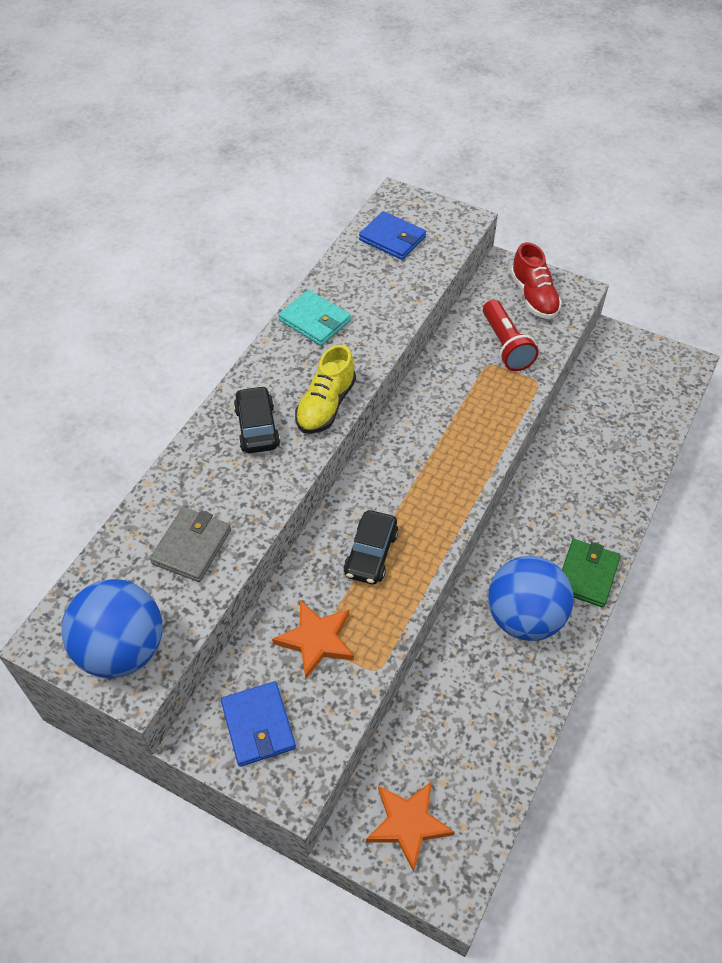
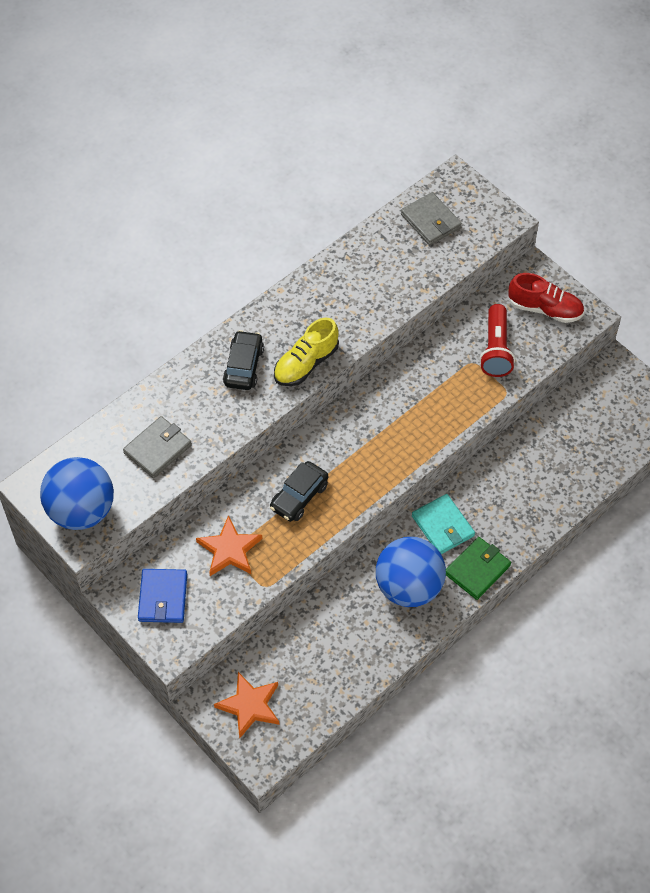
camera: 20 degrees right, 5 degrees up
turquoise wallet [278,290,351,346] -> turquoise wallet moved to [412,494,475,554]
blue wallet [359,211,426,260] -> grey wallet [401,192,462,245]
red shoe [511,242,562,319] -> red shoe turned 75 degrees counterclockwise [508,273,584,323]

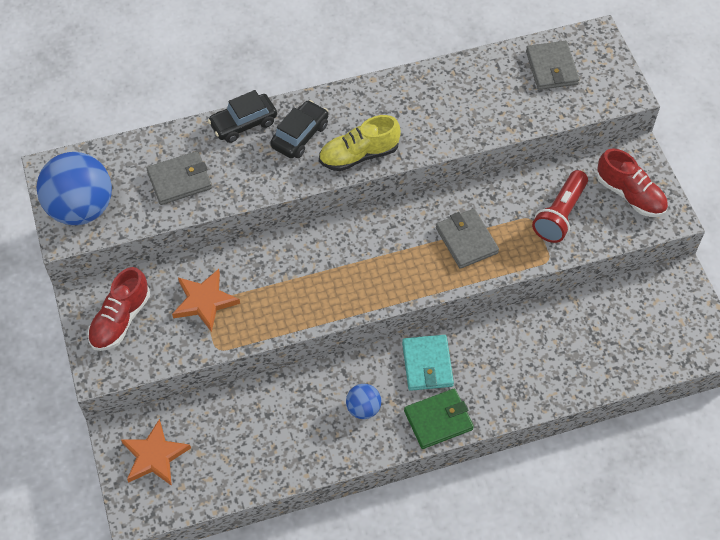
camera: 25 degrees right, 0 degrees up
blue wallet [138,569,187,623] -> red shoe [88,267,150,351]
black car [270,461,328,522] -> black car moved to [208,90,277,143]
blue ball [376,537,446,607] -> blue ball [346,384,381,419], size x0.48
none -> grey wallet [436,209,499,269]

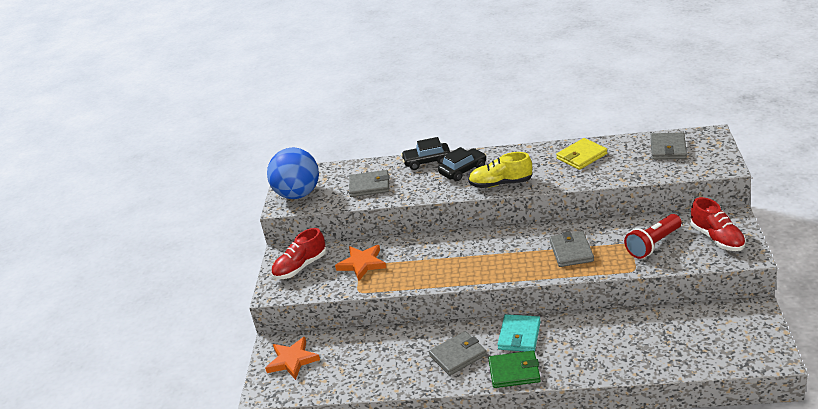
camera: 25 degrees right, 25 degrees down
blue ball [346,384,381,419] -> grey wallet [429,331,487,376]
none -> yellow wallet [556,138,607,170]

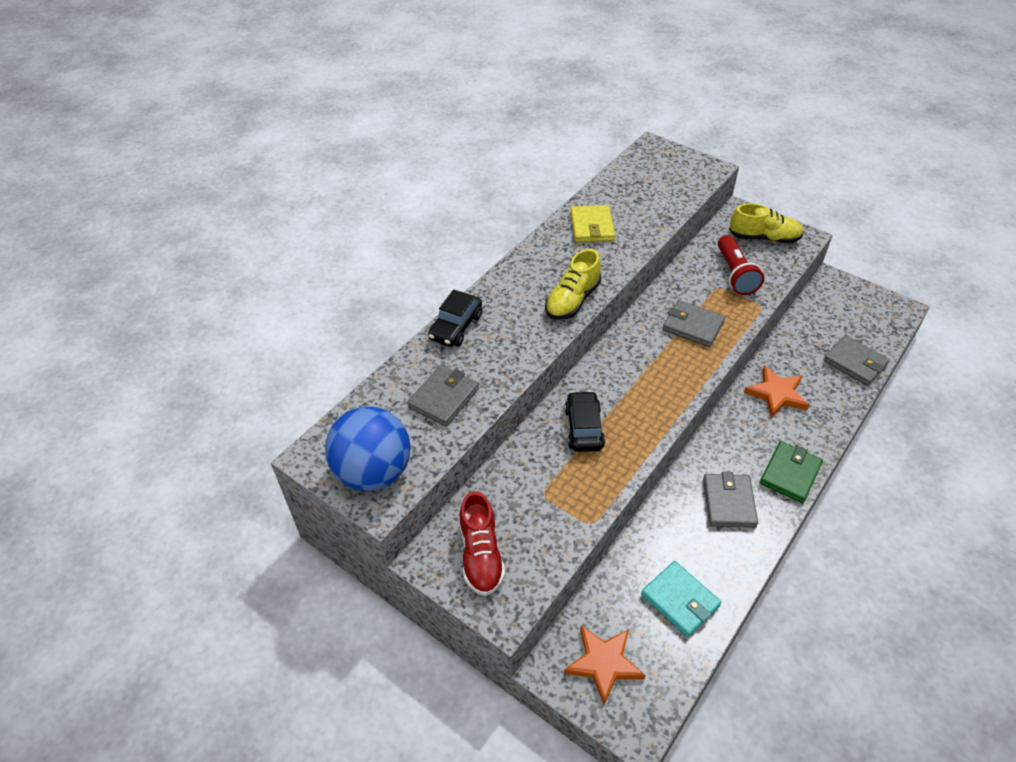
camera: 60 degrees left, 15 degrees up
orange star [335,245,386,281] -> orange star moved to [744,365,809,418]
black car [438,147,487,181] -> black car moved to [565,391,605,452]
turquoise wallet [497,314,541,352] -> turquoise wallet moved to [641,561,721,637]
grey wallet [651,132,687,160] -> grey wallet moved to [824,335,890,386]
red shoe [690,197,746,251] -> yellow shoe [729,203,804,244]

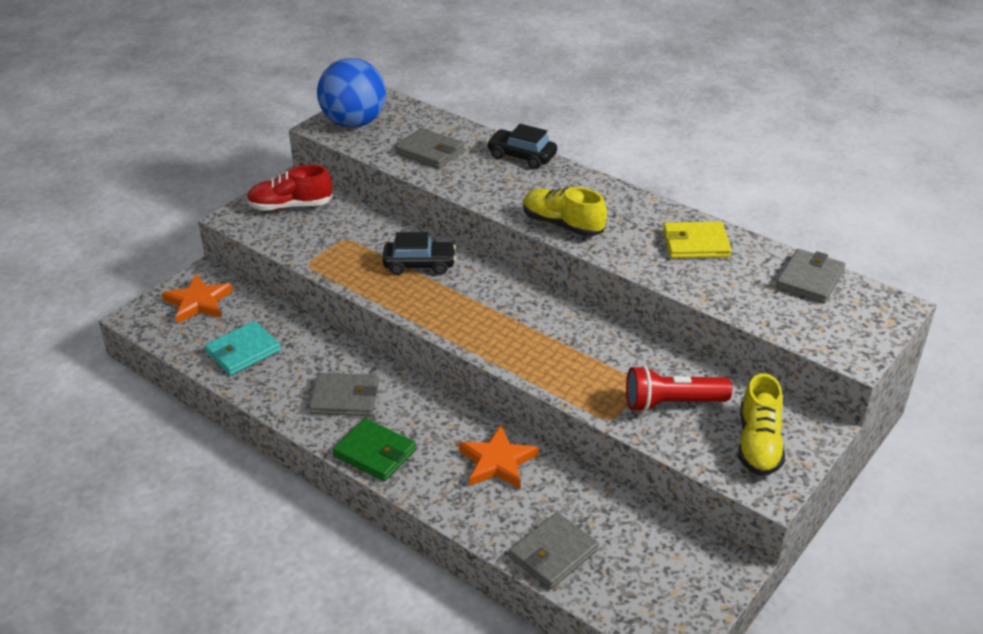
camera: 90 degrees right, 10 degrees down
grey wallet [662,300,725,347] -> grey wallet moved to [776,249,846,303]

